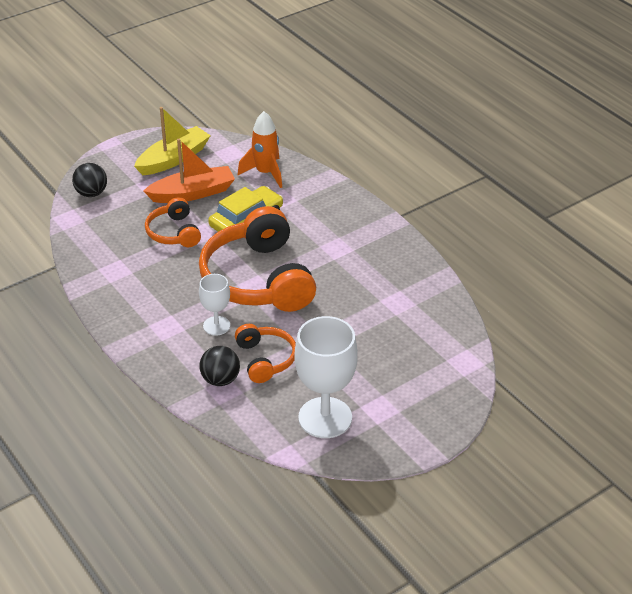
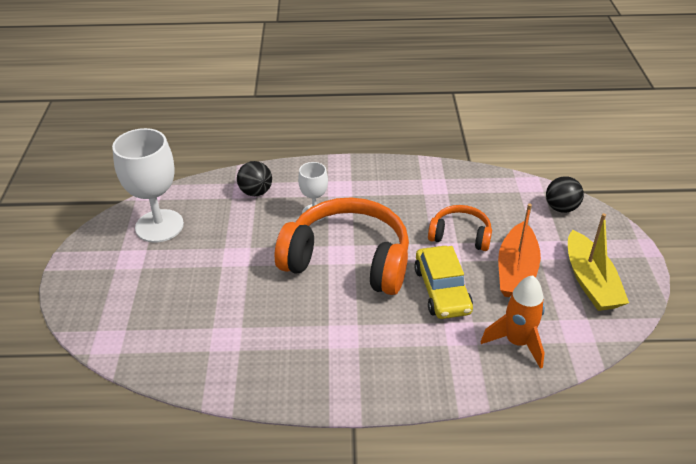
camera: 125 degrees right, 0 degrees up
orange headphones [235,324,296,383] -> none

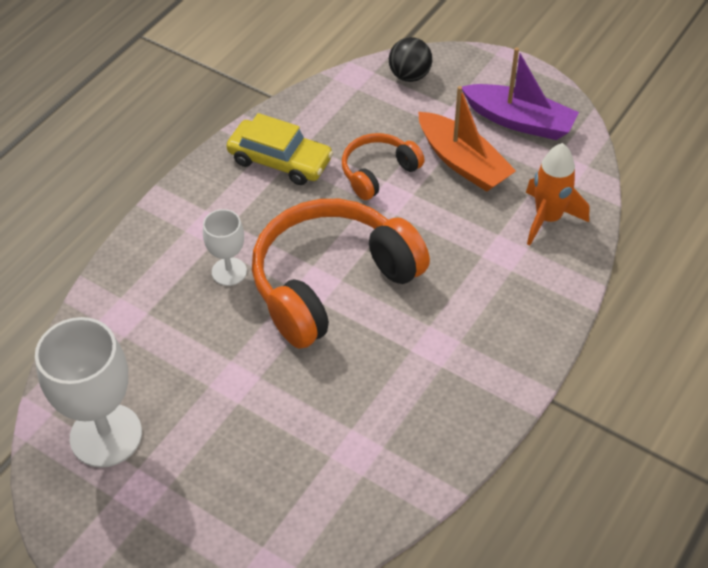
camera: 55 degrees left, 10 degrees up
black ball [237,161,272,196] -> none
yellow car [414,246,473,319] -> yellow car moved to [226,113,333,185]
yellow boat [568,213,629,311] -> purple boat [462,47,579,140]

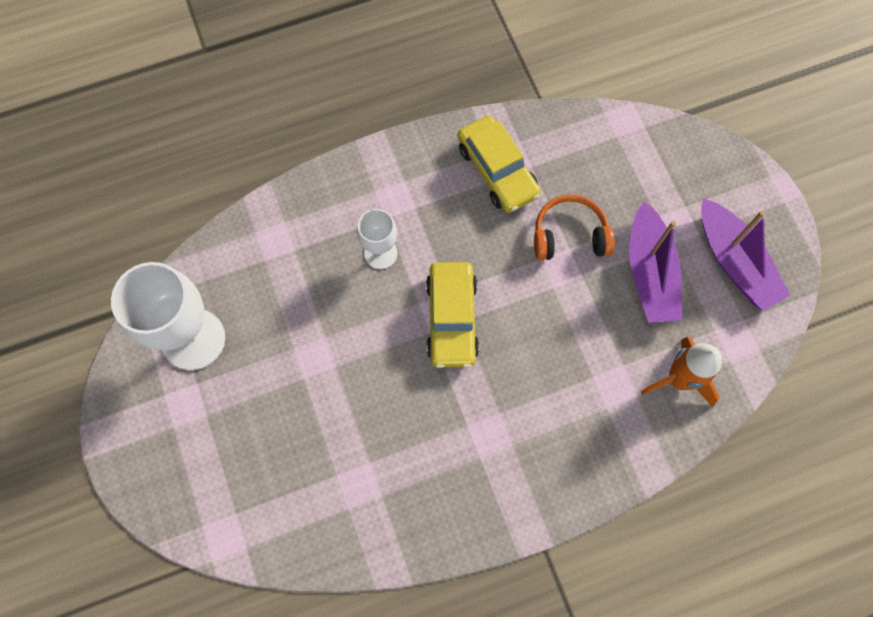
camera: 35 degrees right, 20 degrees up
orange headphones [252,199,430,349] -> yellow car [426,262,479,368]
black ball [389,37,432,82] -> none
orange boat [419,86,516,192] -> purple boat [629,201,682,323]

